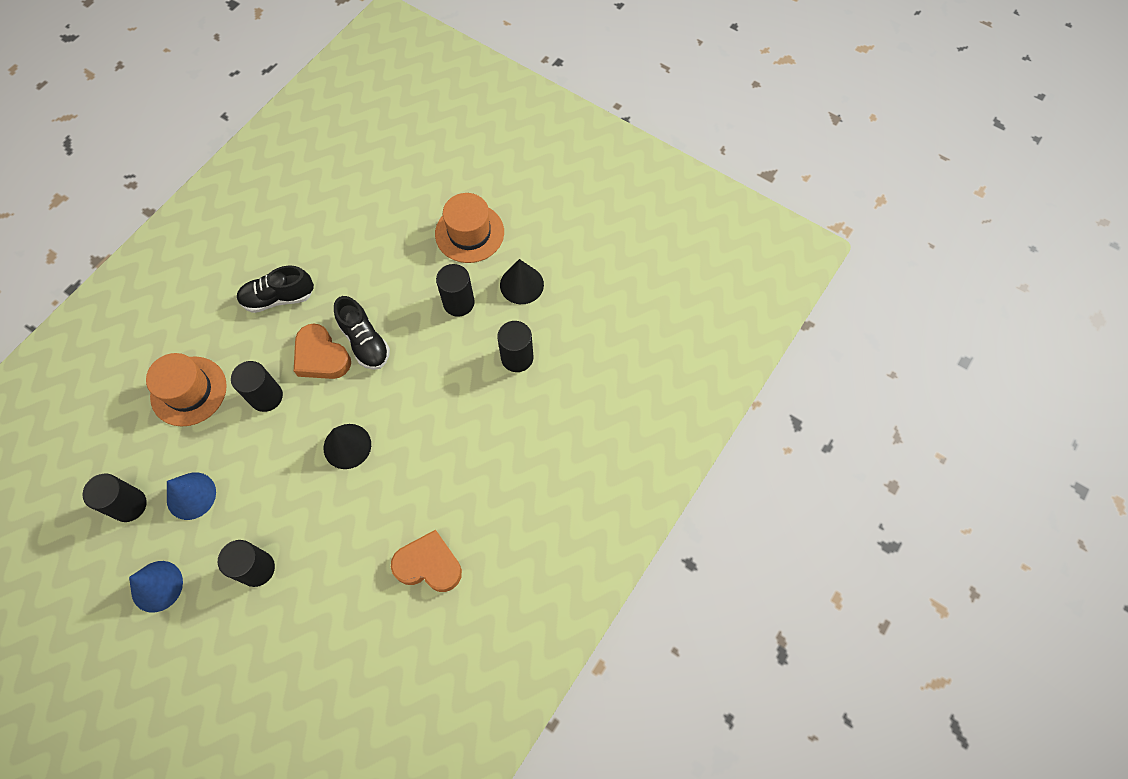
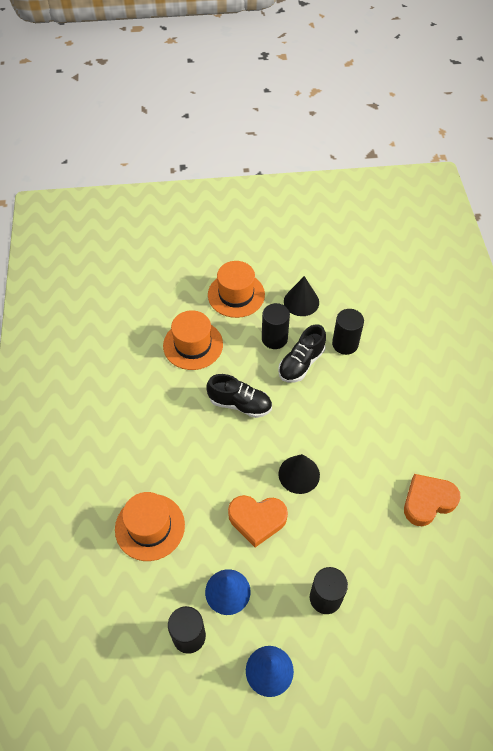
camera: 40 degrees left, 10 degrees down
black cylinder [231,361,283,412] -> none
black shoe [237,265,314,313] -> black shoe moved to [278,324,326,382]
orange heart [294,323,351,379] -> orange heart moved to [228,495,288,547]
none -> orange hat [163,310,223,370]

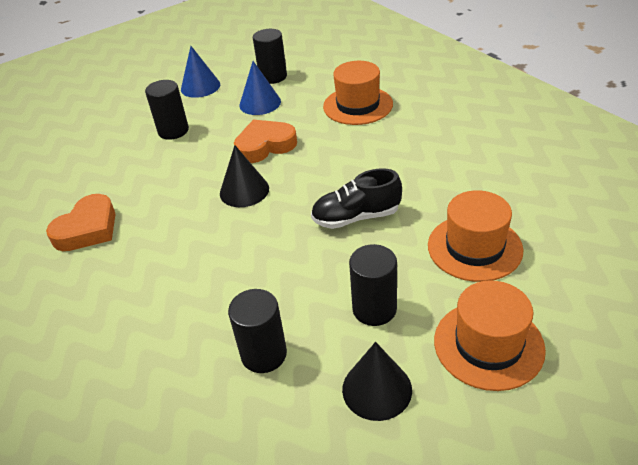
camera: 155 degrees right, 15 degrees down
black shoe [278,324,326,382] -> none

